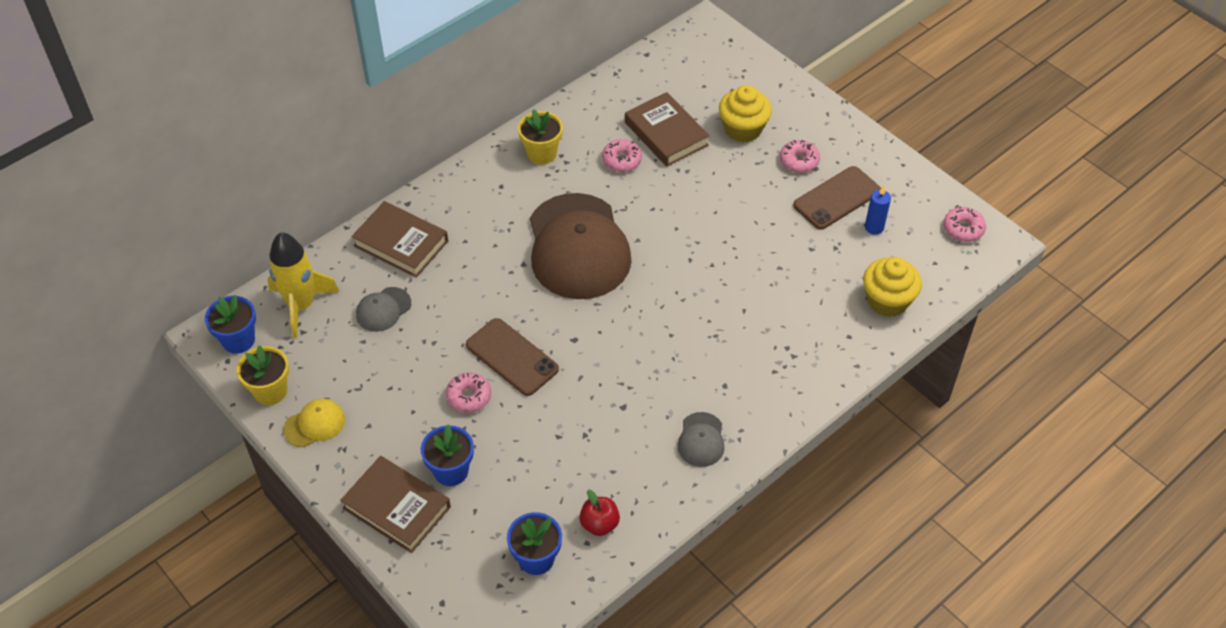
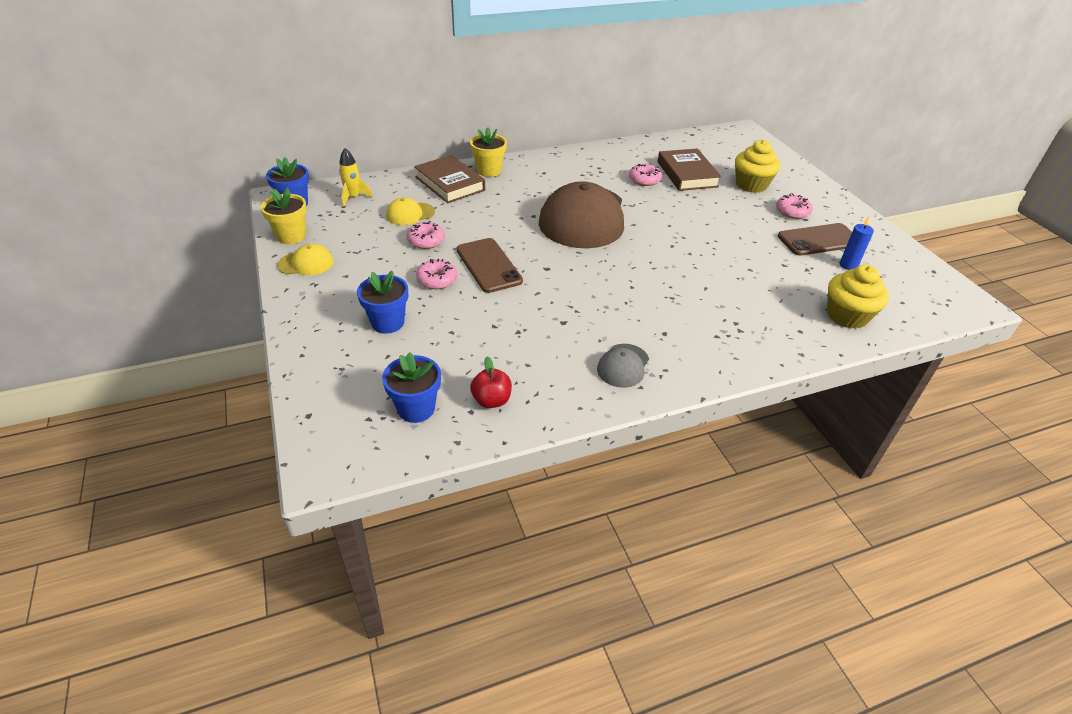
camera: 20 degrees right, 10 degrees down
yellow rocket [268,232,340,338] -> yellow rocket [339,148,373,207], size x0.58
brown book [340,456,451,553] -> none
grey cap [356,287,411,332] -> yellow cap [386,197,435,225]
yellow flower pot [518,109,563,165] -> yellow flower pot moved to [470,127,507,177]
pink donut [943,206,986,242] -> pink donut moved to [407,221,445,249]

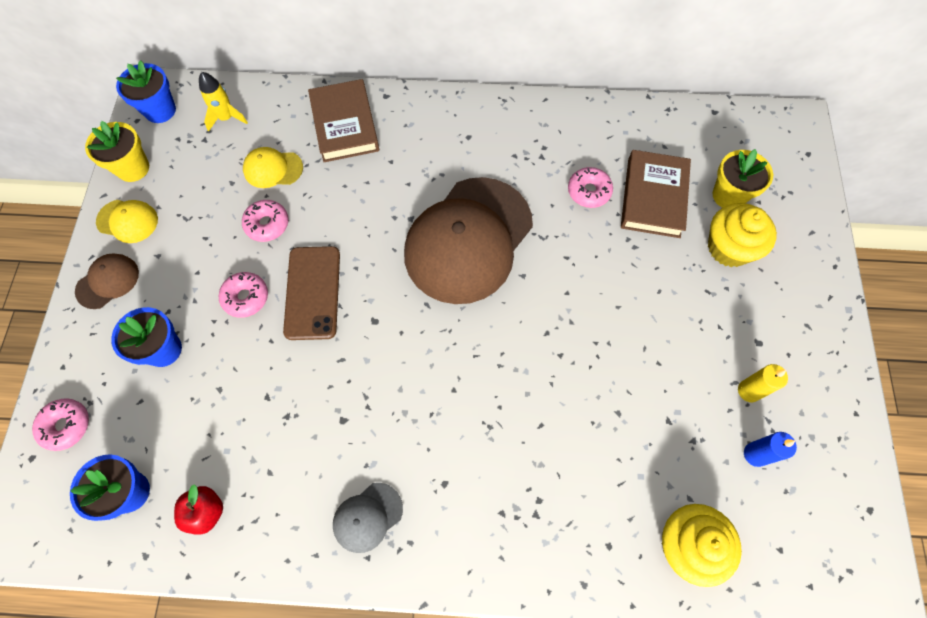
camera: 25 degrees right, 25 degrees up
yellow flower pot [470,127,507,177] -> yellow flower pot moved to [713,149,773,208]
pink donut [776,194,813,219] -> pink donut moved to [32,398,89,451]
brown phone [778,223,852,256] -> yellow candle [738,364,788,402]
none -> brown cap [75,253,139,309]

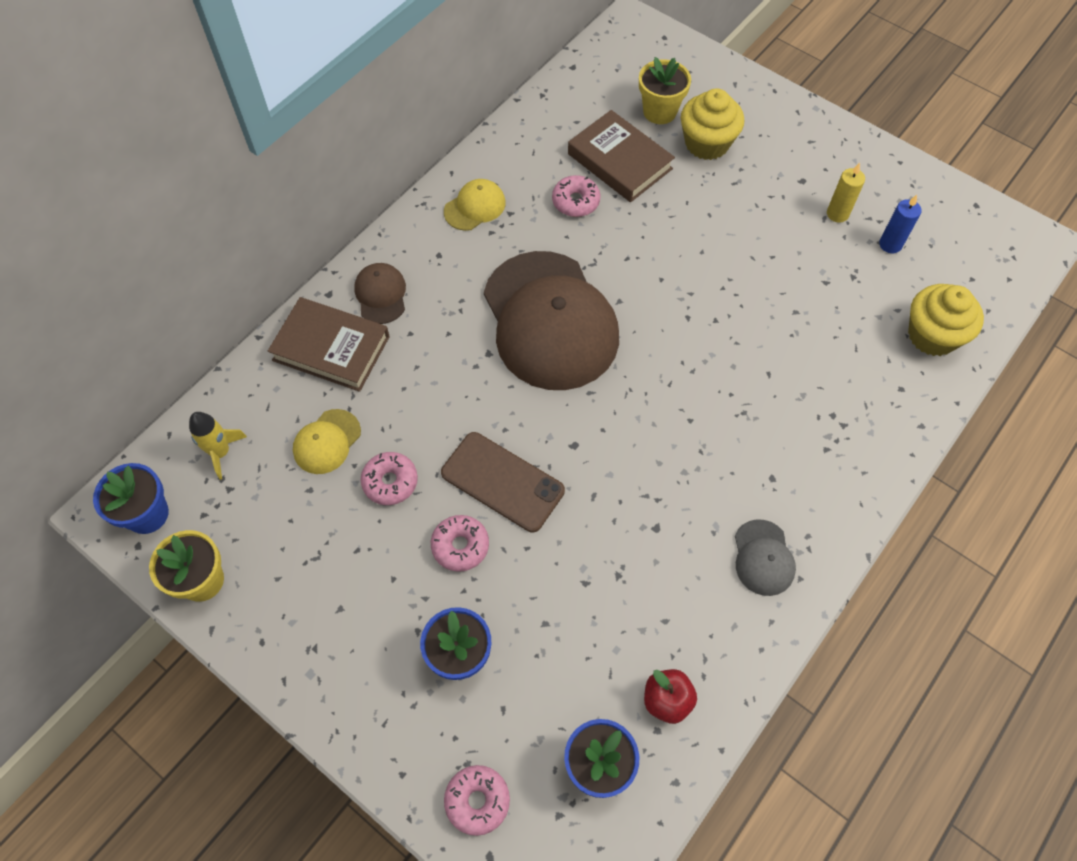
camera: 55 degrees left, 5 degrees down
brown cap [75,253,139,309] -> brown cap moved to [354,263,406,324]
yellow cap [96,200,158,243] -> yellow cap moved to [444,179,506,231]

